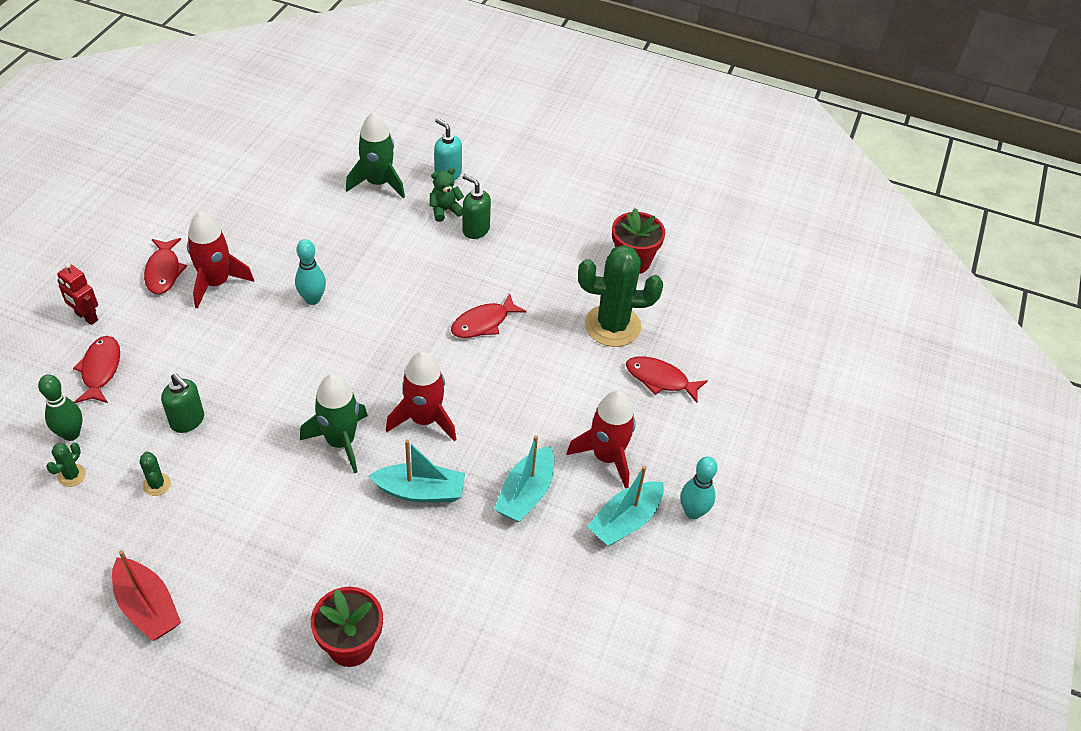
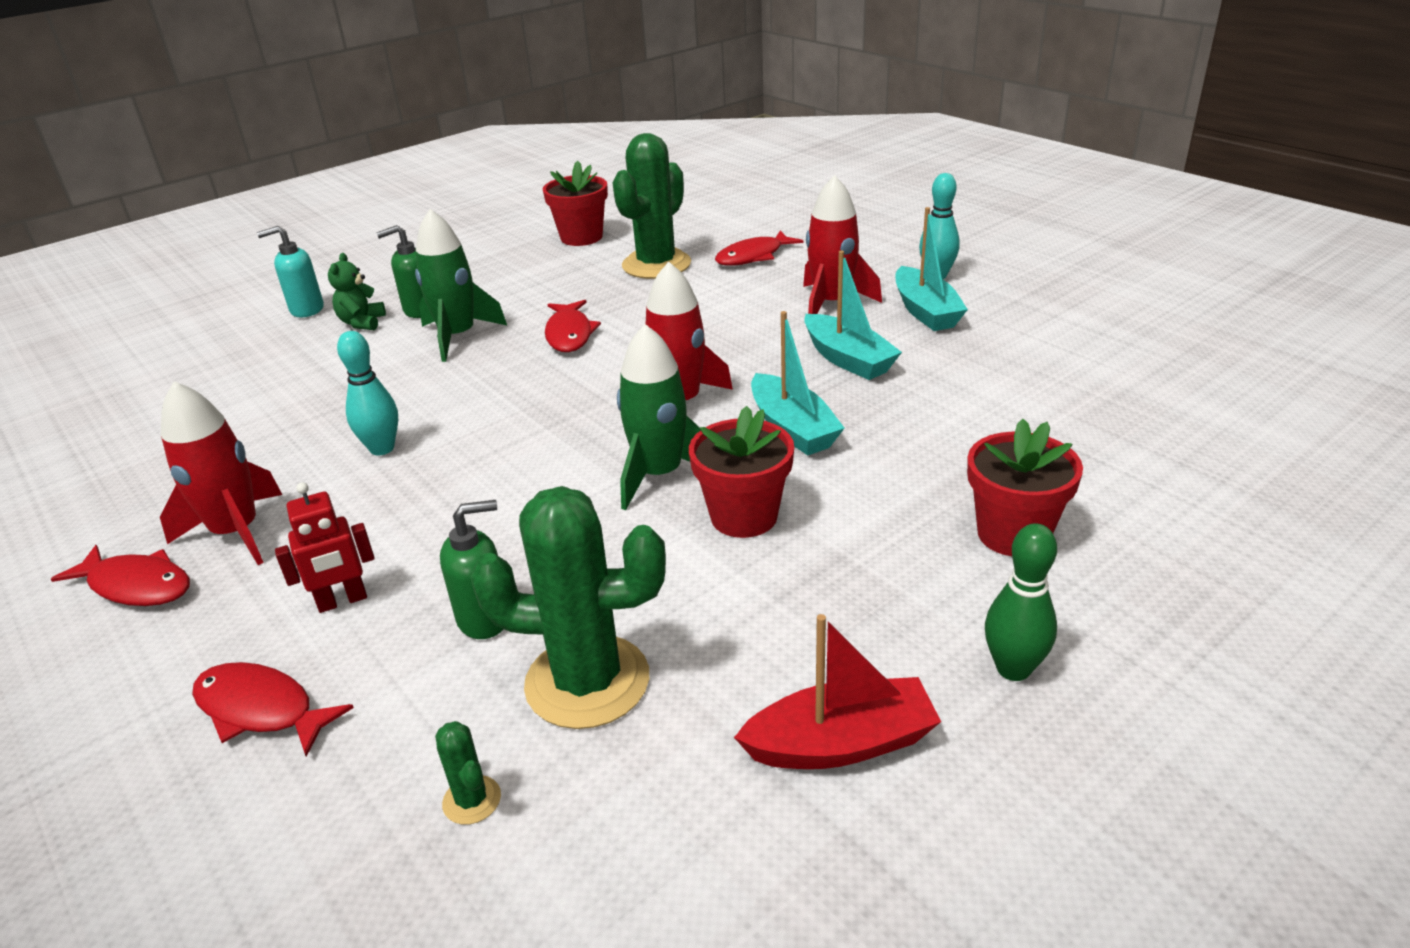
camera: 55 degrees left, 15 degrees down
green bowling pin [38,375,82,441] -> green bowling pin moved to [985,523,1057,681]
red robot [57,263,98,325] -> red robot moved to [275,482,375,613]
green cactus [140,451,171,496] -> green cactus [470,486,666,729], size x2.40
green rocket [346,112,405,198] -> green rocket moved to [415,209,507,362]
turquoise boat [369,440,465,503] -> turquoise boat turned 120 degrees clockwise [751,311,845,456]
none -> red flower pot [689,406,794,538]

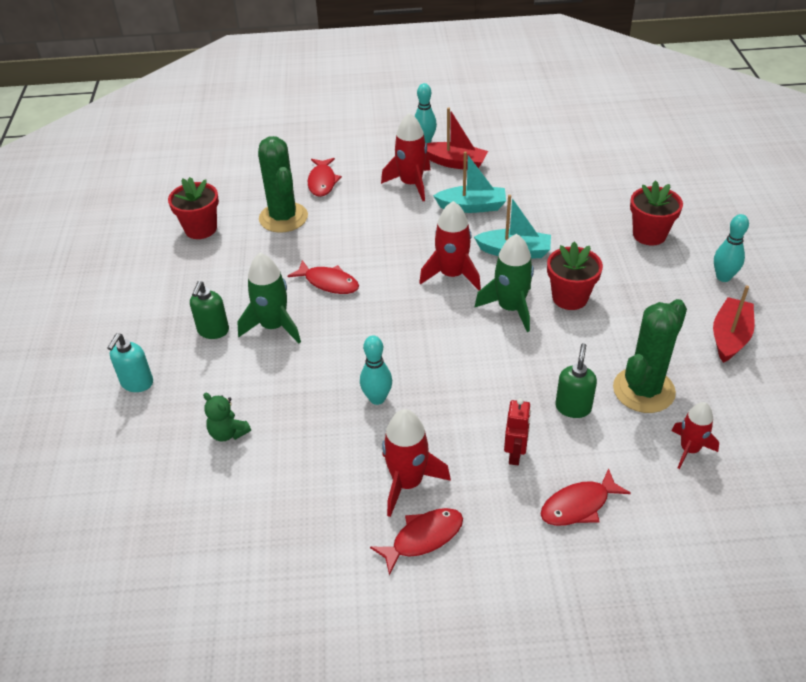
camera: 55 degrees left, 10 degrees up
green teddy bear [328,253,386,330] -> green teddy bear moved to [203,393,251,441]
green cactus [435,721,501,825] -> red rocket [672,402,719,469]
turquoise boat [896,207,968,331] -> red boat [426,107,488,170]
green bowling pin [985,523,1057,681] -> turquoise bowling pin [714,214,749,282]

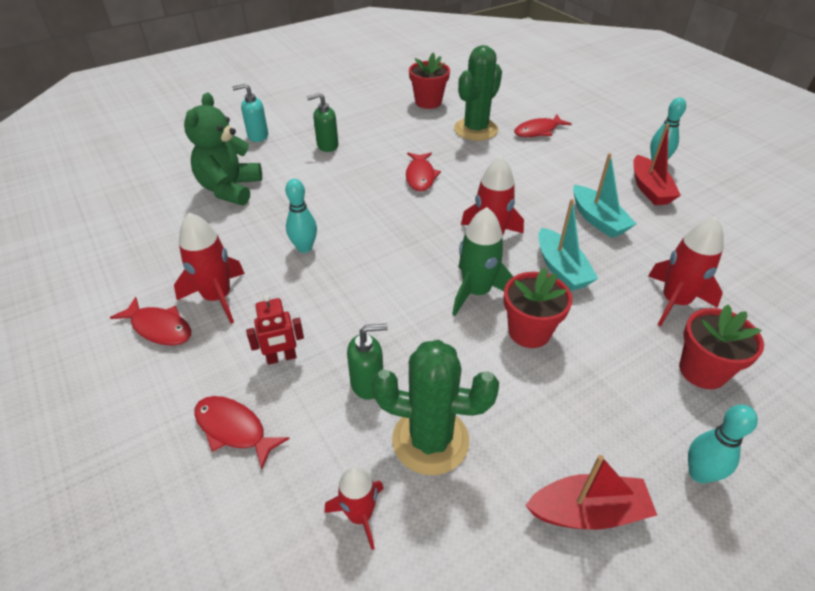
camera: 60 degrees right, 0 degrees up
green teddy bear [203,393,251,441] -> green teddy bear [184,93,262,205], size x1.97
green rocket [237,253,301,343] -> none
red rocket [381,113,431,201] -> red rocket moved to [648,217,724,326]

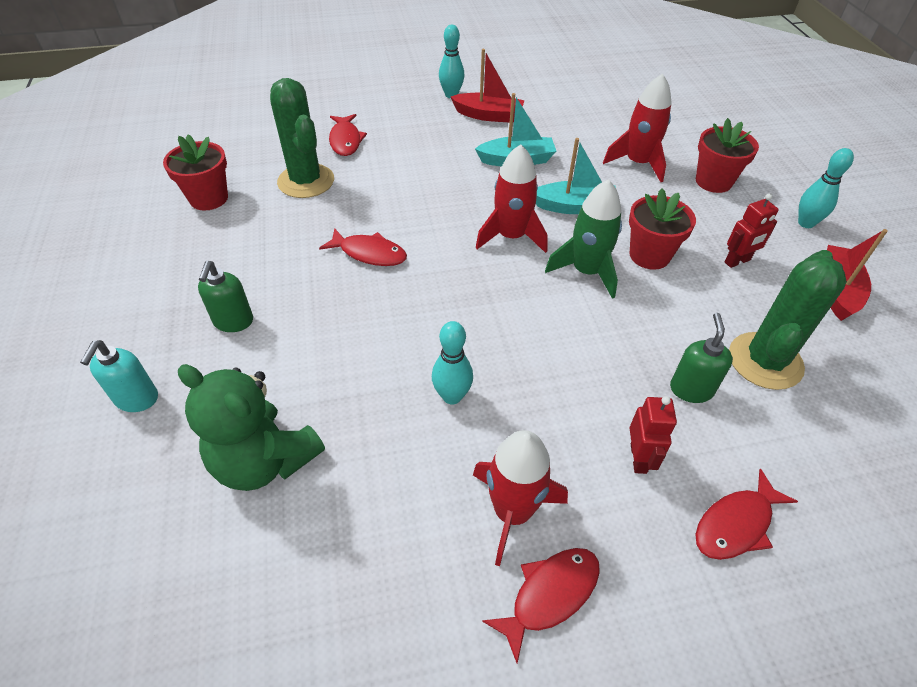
camera: 70 degrees left, 5 degrees up
red rocket [324,466,384,550] -> none
none -> red robot [725,193,779,268]

